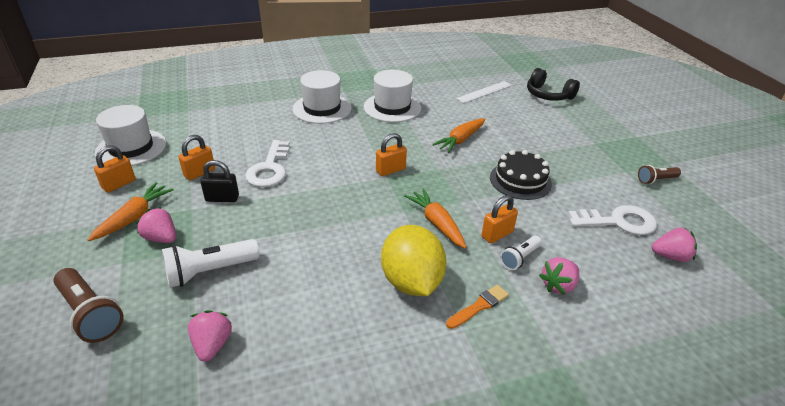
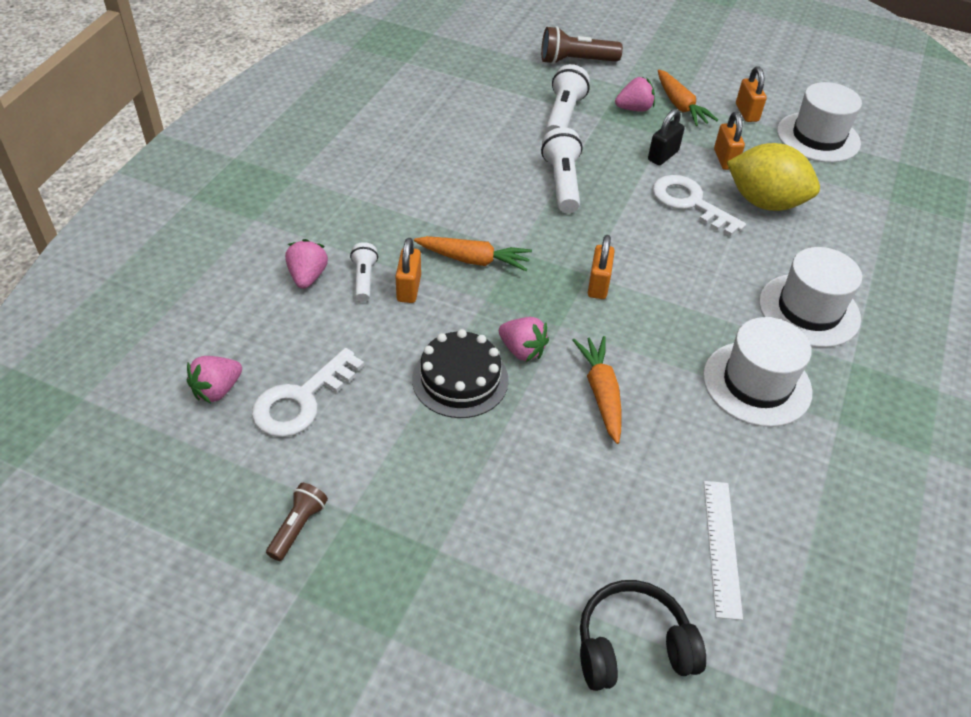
camera: 130 degrees right, 10 degrees up
pink strawberry [188,310,232,362] -> pink strawberry moved to [499,317,549,362]
yellow lemon [381,225,446,296] -> yellow lemon moved to [727,143,820,211]
orange brush [446,285,509,329] -> none
none -> white flashlight [541,127,583,213]

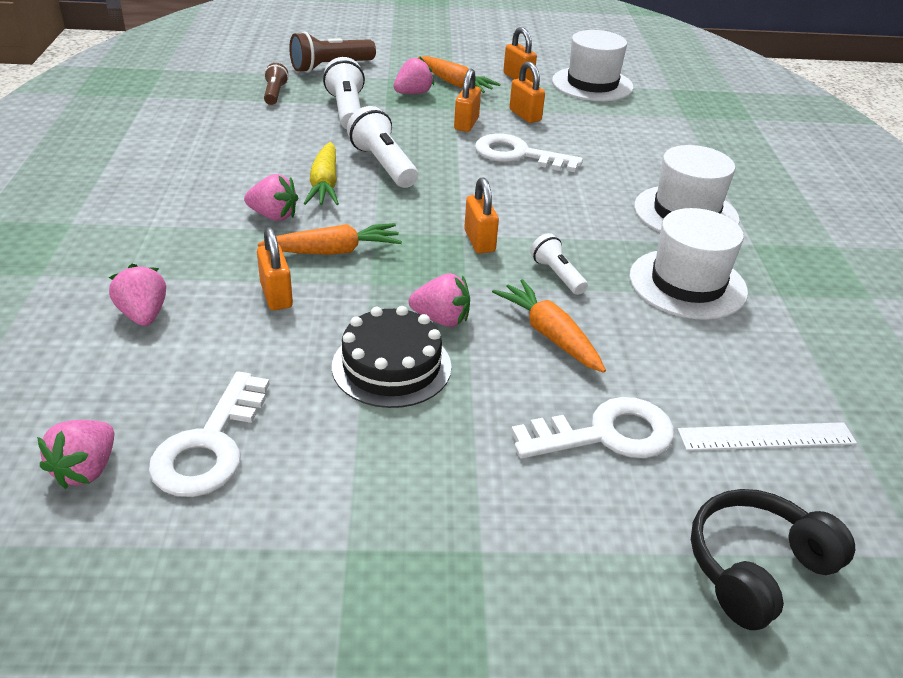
camera: 25 degrees left, 10 degrees down
brown flashlight [266,483,328,561] -> brown flashlight moved to [264,63,289,105]
white flashlight [350,242,378,302] -> white flashlight moved to [530,233,588,295]
black padlock [648,109,685,165] -> orange padlock [454,69,481,132]
white ruler [704,481,743,620] -> white ruler turned 75 degrees counterclockwise [678,422,857,451]
yellow lemon [727,143,820,211] -> none
none -> pink strawberry [244,174,298,221]
none -> yellow carrot [304,142,339,205]
none -> white key [511,397,674,458]

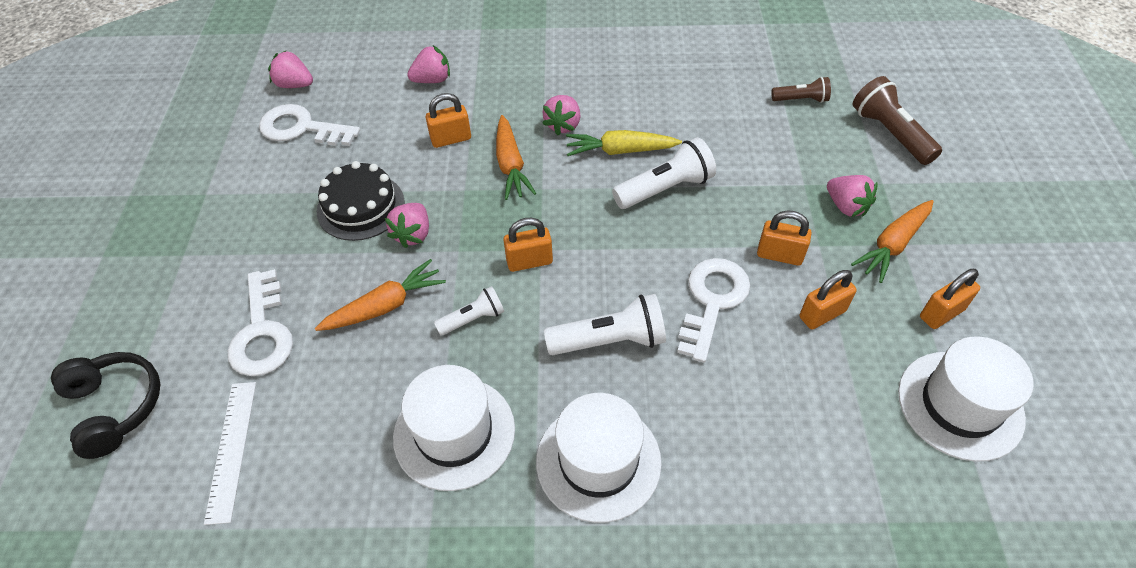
camera: 95 degrees right, 15 degrees up
white flashlight [323,57,365,129] -> white flashlight moved to [544,294,666,355]

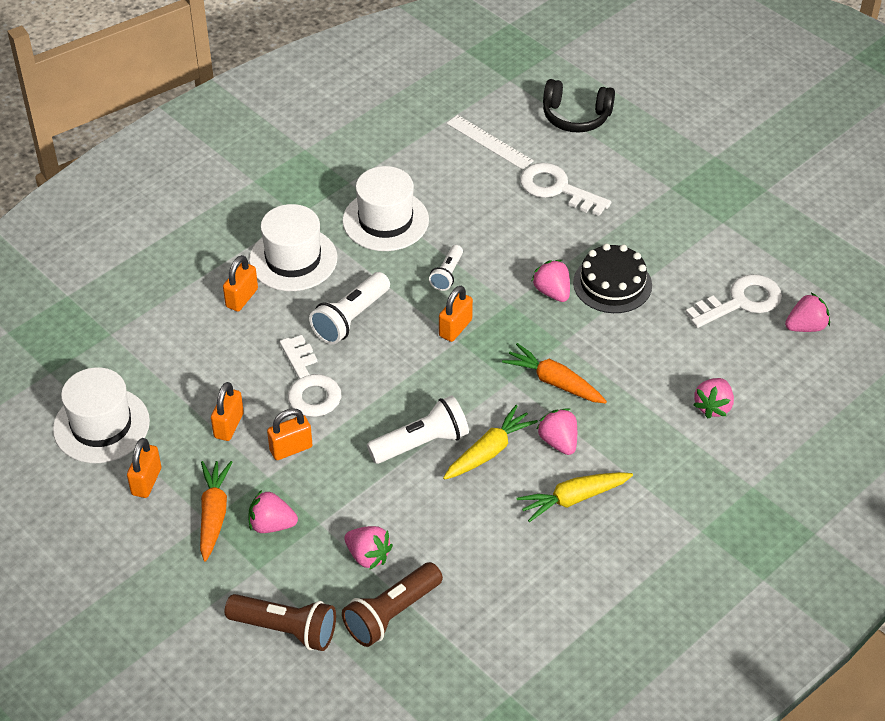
camera: 135 degrees right, 5 degrees down
orange carrot [315,259,446,331] -> none
orange padlock [426,93,471,148] -> orange padlock moved to [223,255,258,311]
white flashlight [612,137,716,209] -> white flashlight turned 135 degrees counterclockwise [367,395,469,464]
brown flashlight [772,77,831,103] -> brown flashlight [342,562,443,647], size x1.67
none -> pink strawberry [344,526,393,570]
none -> yellow carrot [517,472,633,522]

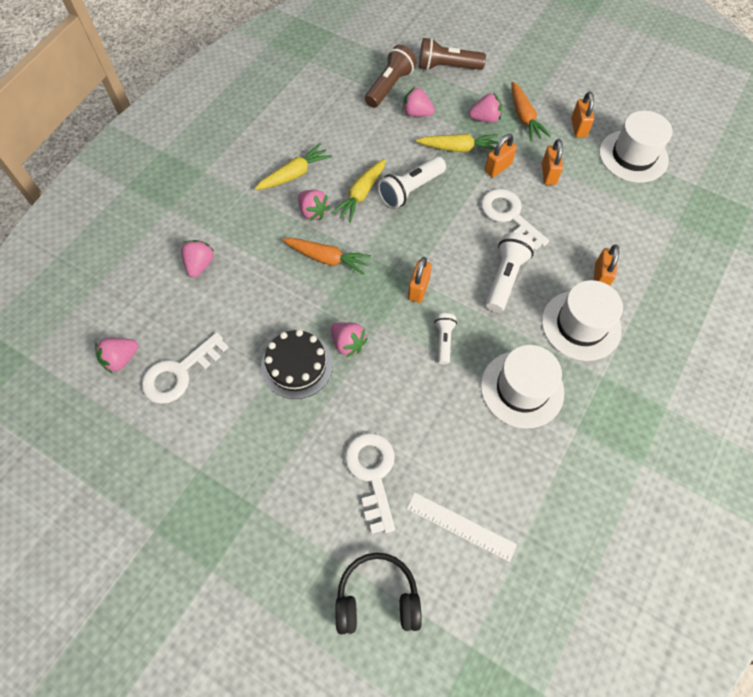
camera: 165 degrees right, 15 degrees up
white key [520,163,611,216] -> white key turned 120 degrees counterclockwise [345,433,395,534]
none -> yellow carrot [416,134,498,152]

